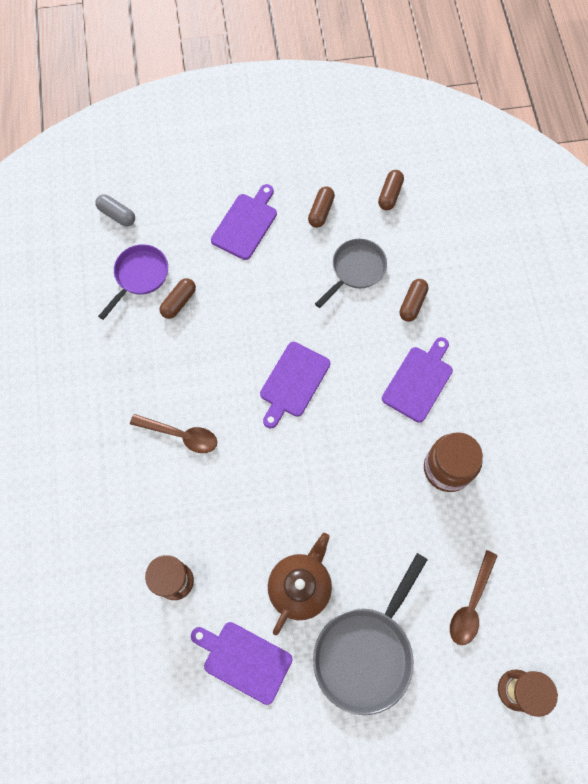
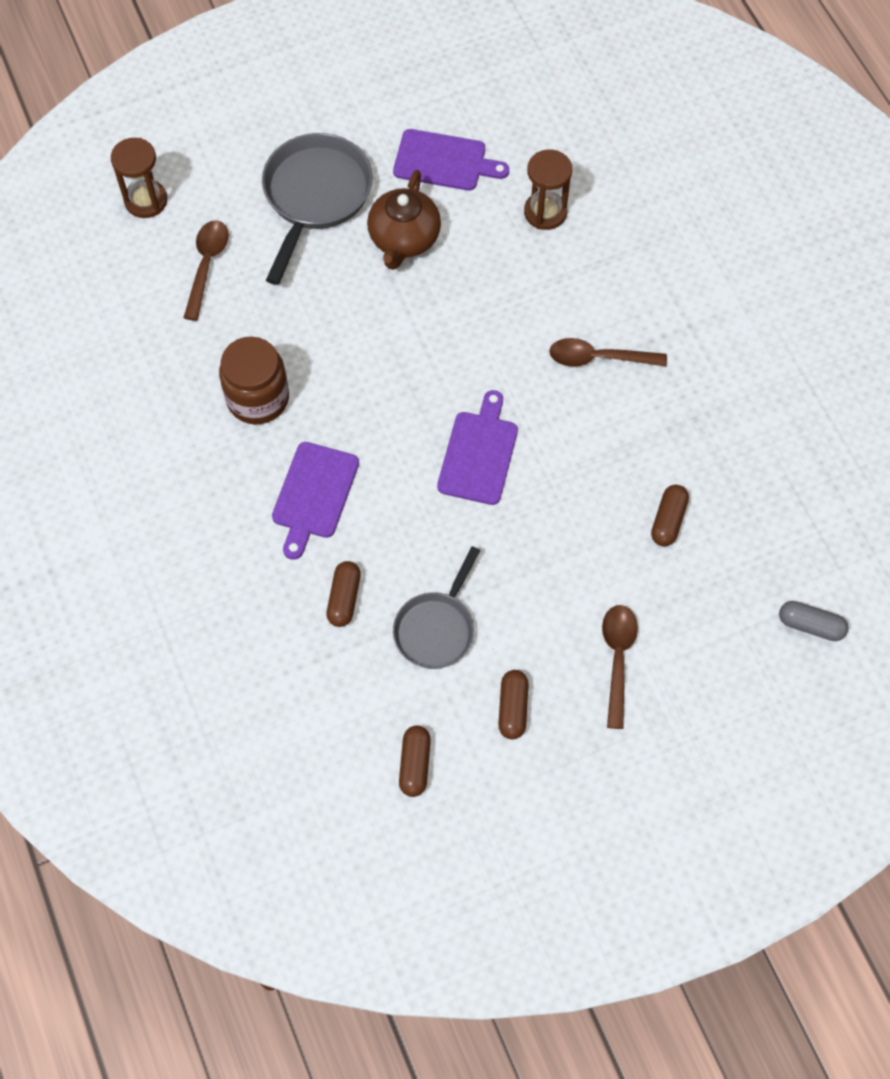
camera: 165 degrees right, 5 degrees down
purple pan [98,244,168,320] -> none
purple cutting board [211,184,277,260] -> brown spoon [602,605,638,729]

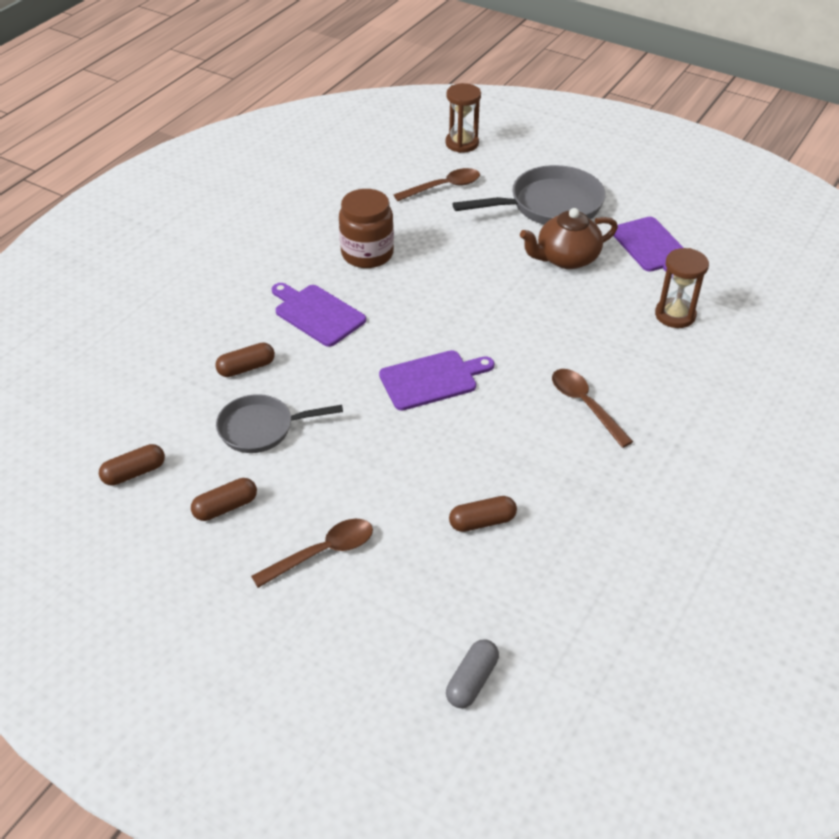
camera: 55 degrees right, 20 degrees down
purple cutting board [272,442,359,560] -> purple cutting board turned 60 degrees clockwise [272,283,366,347]
grey capsule [779,601,848,641] -> grey capsule turned 45 degrees clockwise [446,639,499,708]

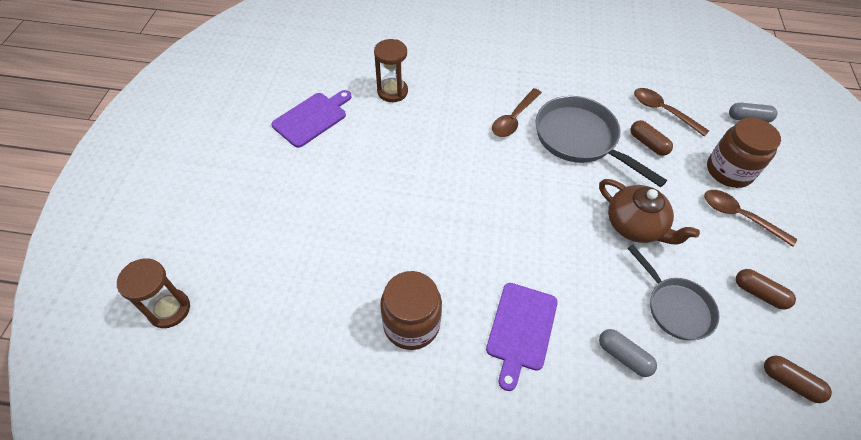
camera: 115 degrees left, 10 degrees up
brown capsule [215,342,275,377] -> grey capsule [599,329,657,377]
purple cutting board [379,350,494,411] -> none
brown spoon [394,168,480,201] -> brown spoon moved to [634,88,709,136]
grey pan [452,165,606,224] -> grey pan moved to [536,96,667,187]
brown teapot [520,208,618,269] -> brown teapot moved to [599,179,700,244]
none -> brown jar [707,118,781,188]

